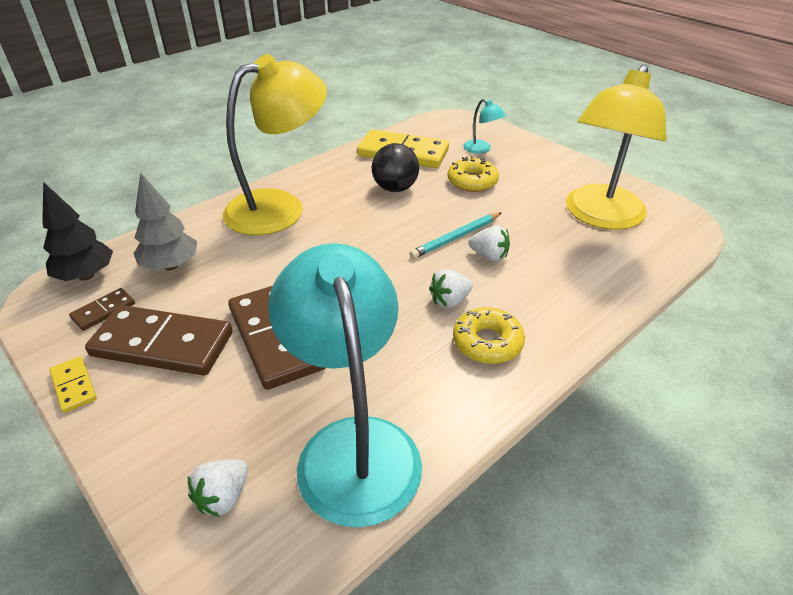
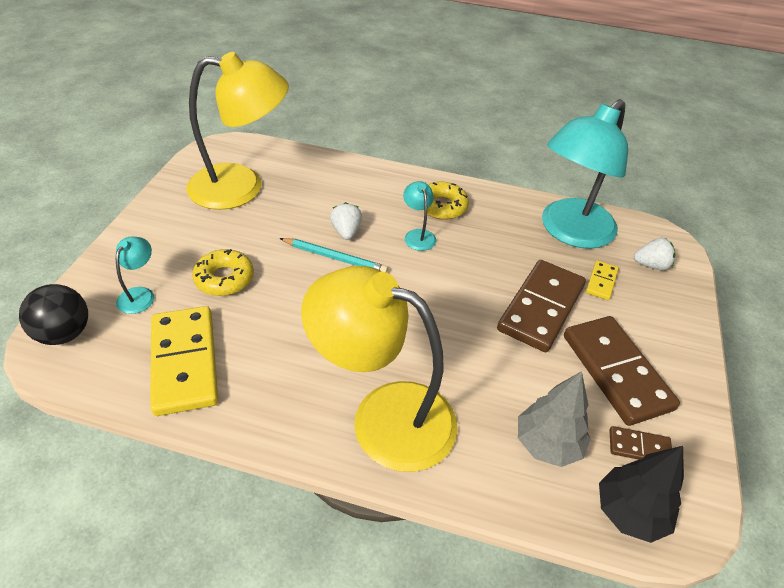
camera: 125 degrees left, 5 degrees up
yellow domino [49,356,97,413] -> yellow domino moved to [586,260,619,300]
black ball [372,143,419,192] -> black ball moved to [19,284,88,345]
white strawberry [429,269,473,308] -> turquoise lamp [403,181,436,251]

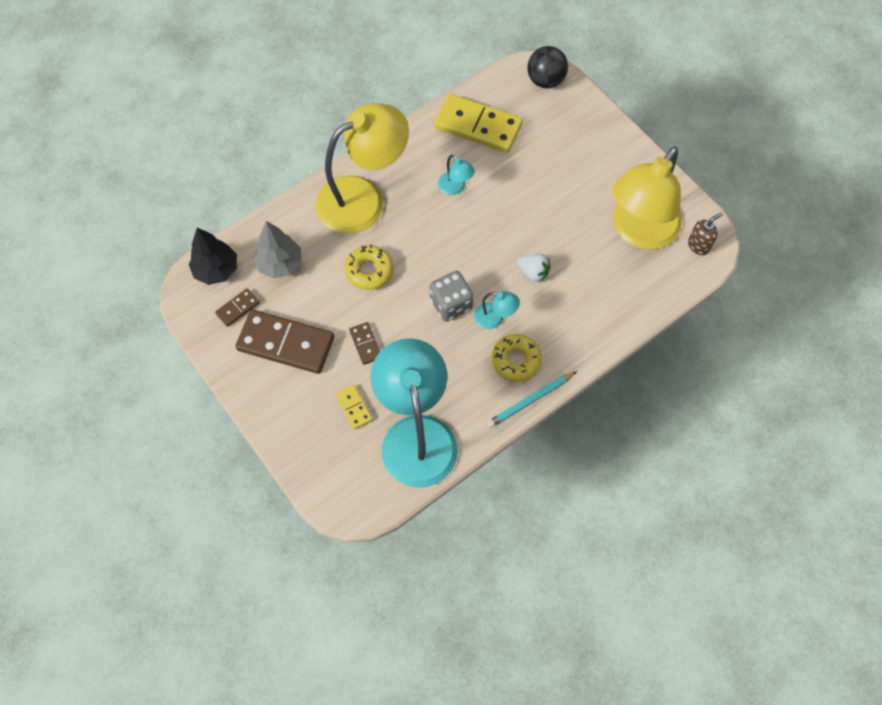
camera: 130 degrees right, 20 degrees up
turquoise lamp [116,236,154,314] -> turquoise lamp moved to [438,154,475,195]
yellow donut [192,249,254,296] -> yellow donut moved to [345,245,394,290]
turquoise pencil [280,238,388,273] -> turquoise pencil moved to [487,371,577,428]
brown domino [497,260,586,352] -> brown domino [349,322,380,365], size x0.46
white strawberry [634,238,675,270] -> none
none -> grey dice [429,271,473,322]
none -> brown soap dispenser [688,212,723,255]

